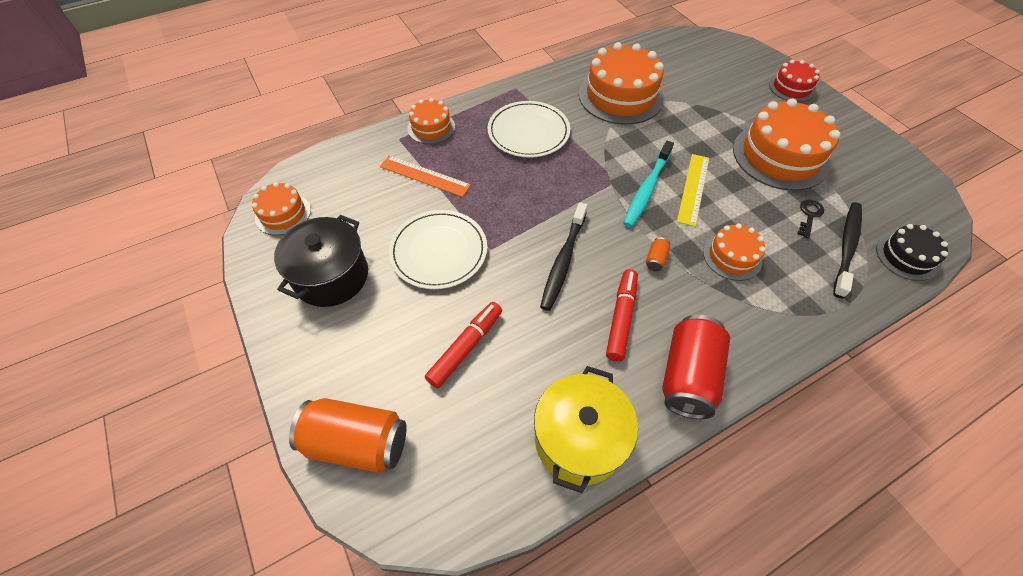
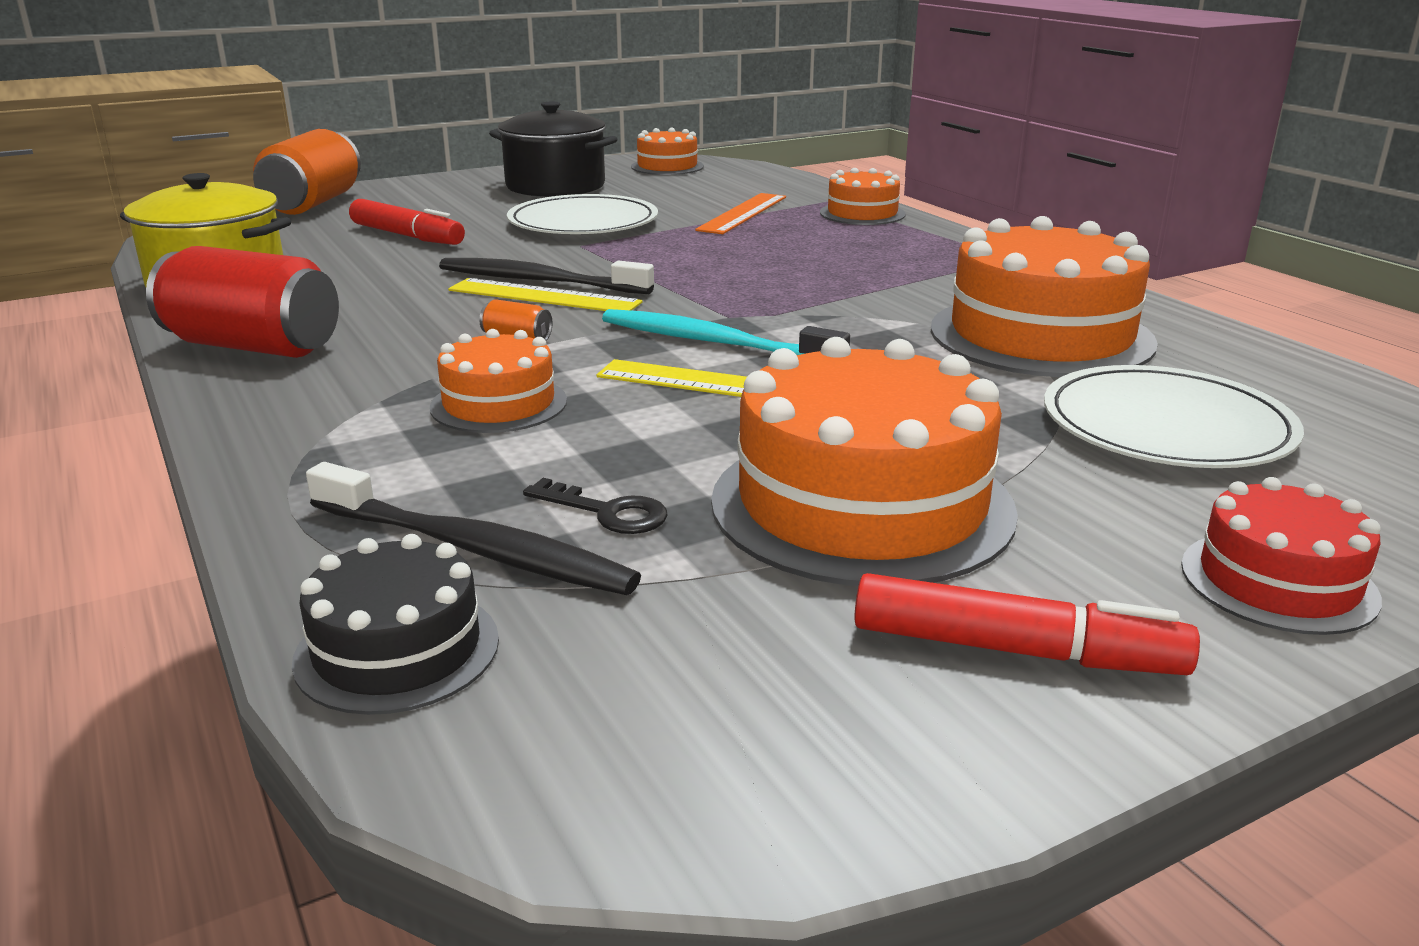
camera: 90 degrees right, 30 degrees down
white plate [487,101,570,158] -> white plate moved to [1044,365,1304,468]
red marker [606,269,638,362] -> red marker moved to [854,573,1200,675]
none -> yellow ruler [448,278,643,311]

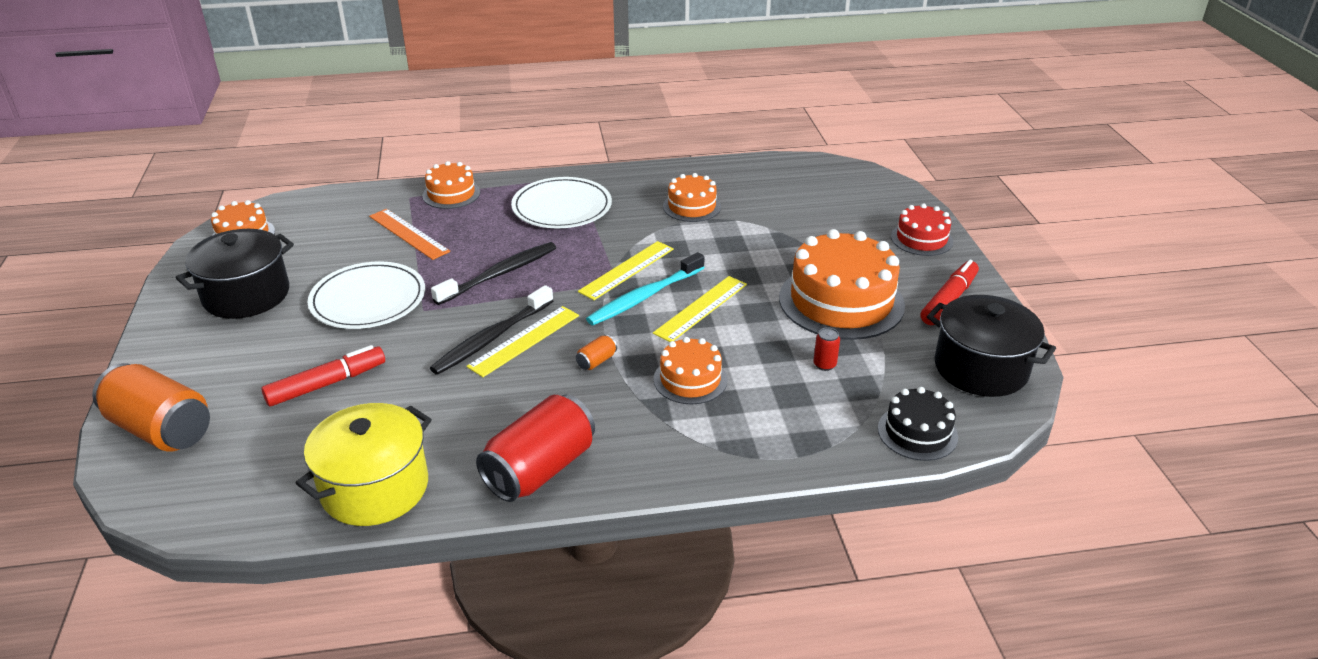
camera: 70 degrees left, 10 degrees up
black toothbrush [306,462,641,595] -> black toothbrush moved to [431,242,556,305]
black key [523,478,668,534] -> red can [813,327,840,371]
orange cake [931,216,1158,377] -> orange cake [663,173,721,222], size x0.54
white plate [1044,365,1304,468] -> white plate moved to [511,177,612,228]
none -> yellow ruler [578,241,674,300]
none -> black pot [927,295,1056,397]

